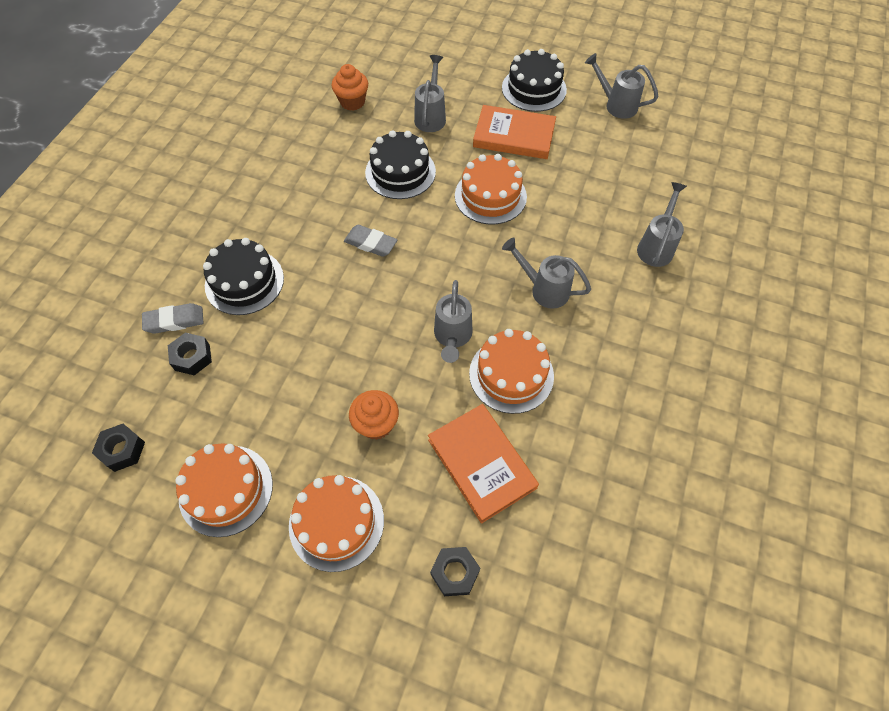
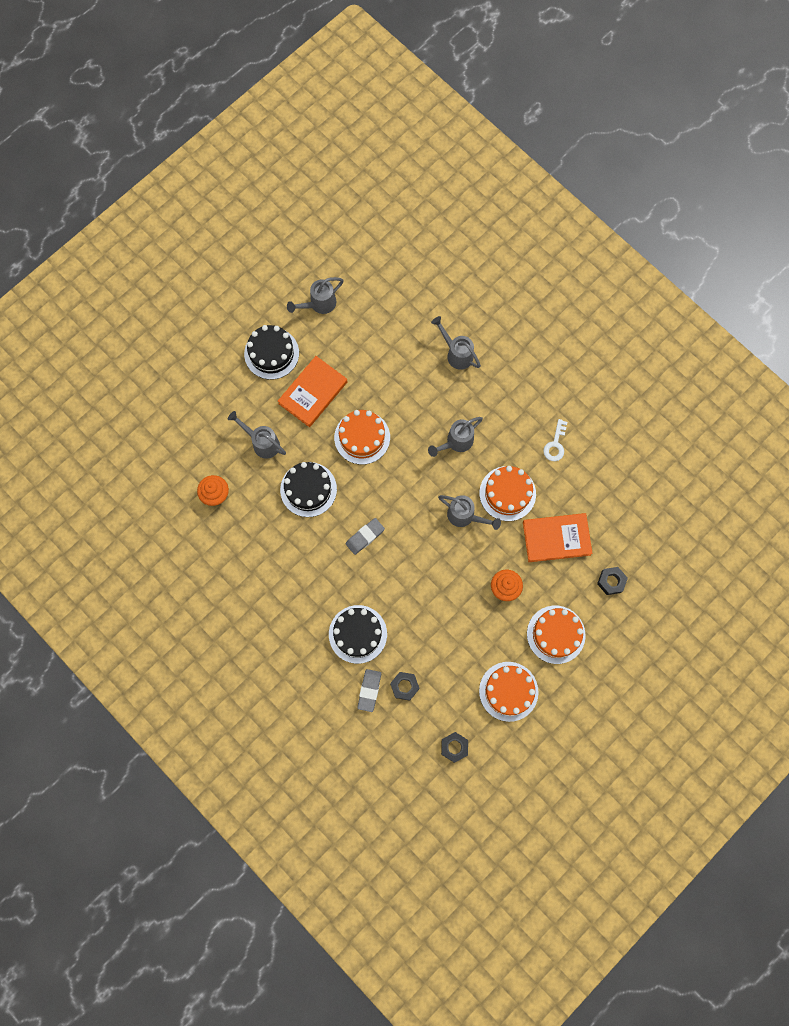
camera: 65 degrees left, 15 degrees up
none -> white key [543,419,567,461]

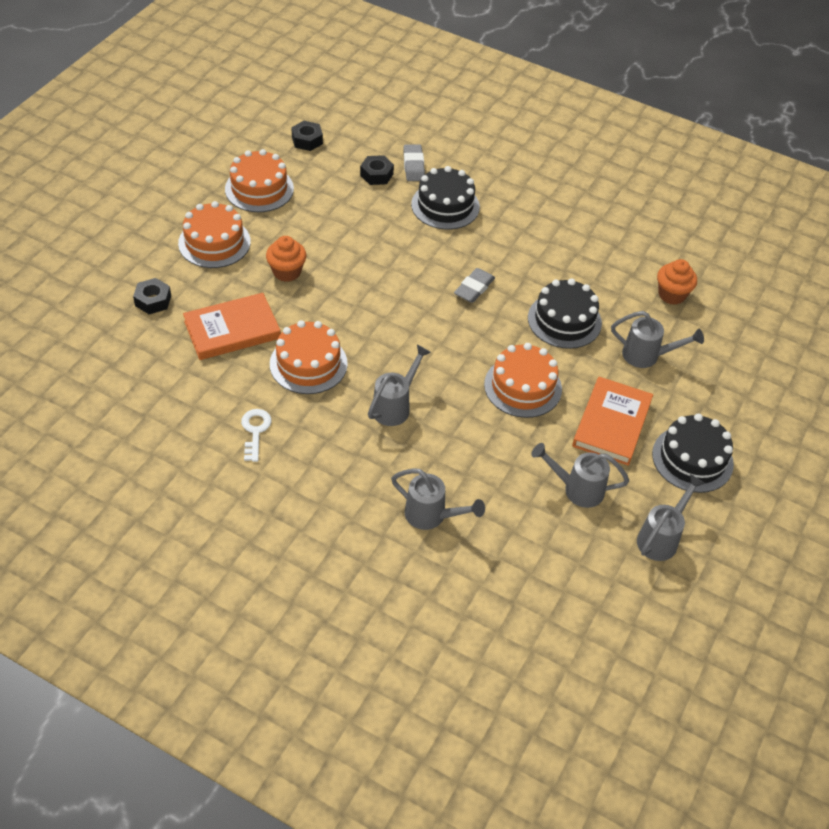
camera: 160 degrees right, 25 degrees down
grey watering can [438,495,501,530] -> grey watering can moved to [531,443,629,508]

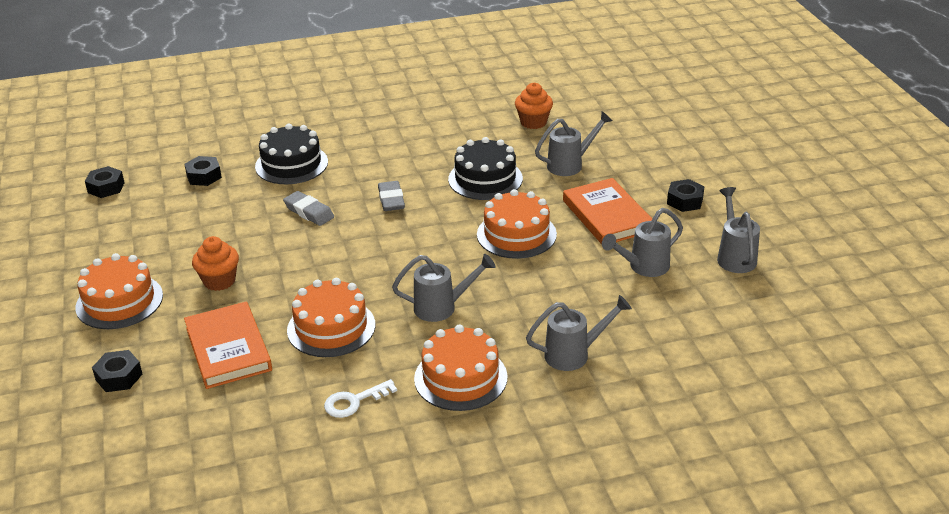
camera: 40 degrees left, 15 degrees down
orange book [183,293,281,360] -> orange book turned 45 degrees counterclockwise [184,302,272,389]
orange cake [225,149,294,212] -> orange cake moved to [414,325,508,411]
white key [241,409,272,462] -> white key turned 75 degrees counterclockwise [324,379,397,418]
grey watering can [368,345,431,426] -> grey watering can turned 90 degrees clockwise [392,254,495,322]
grey eraser [403,144,425,181] -> grey eraser moved to [283,191,334,226]
black cake [652,414,734,493] -> black nut [667,179,704,212]

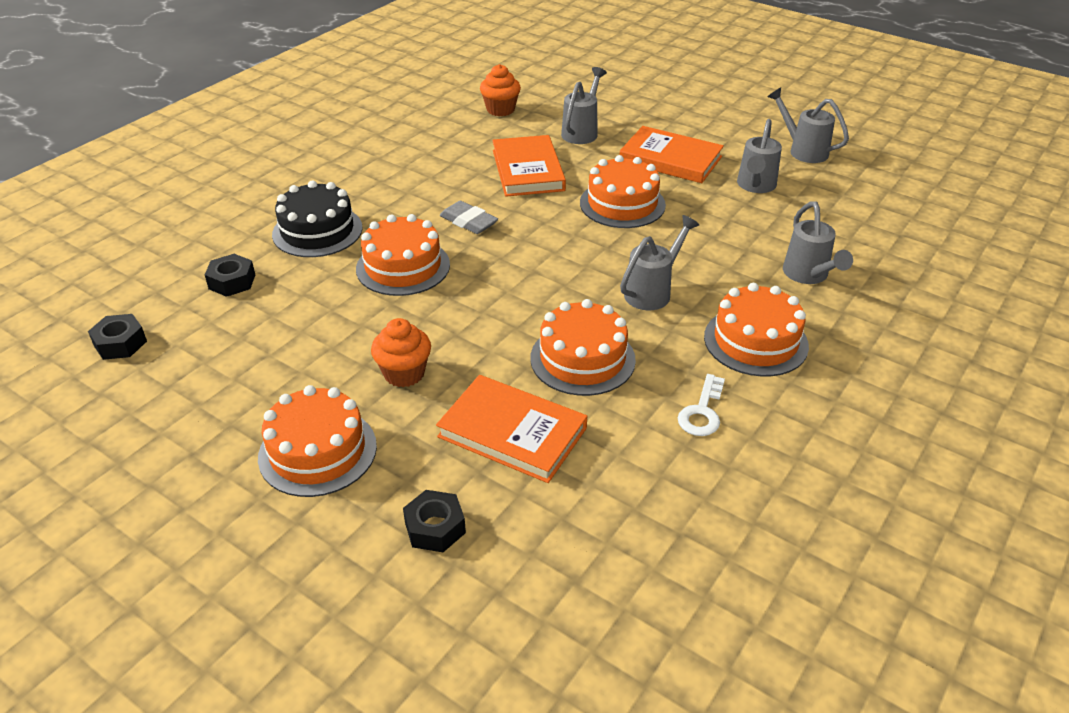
camera: 40 degrees left, 5 degrees up
grey eraser [283,191,334,226] -> orange cake [356,214,450,296]
black cake [448,137,523,200] -> orange book [492,135,566,197]
grey watering can [526,295,632,371] -> grey watering can turned 135 degrees clockwise [783,201,853,284]
black nut [667,179,704,212] -> none

